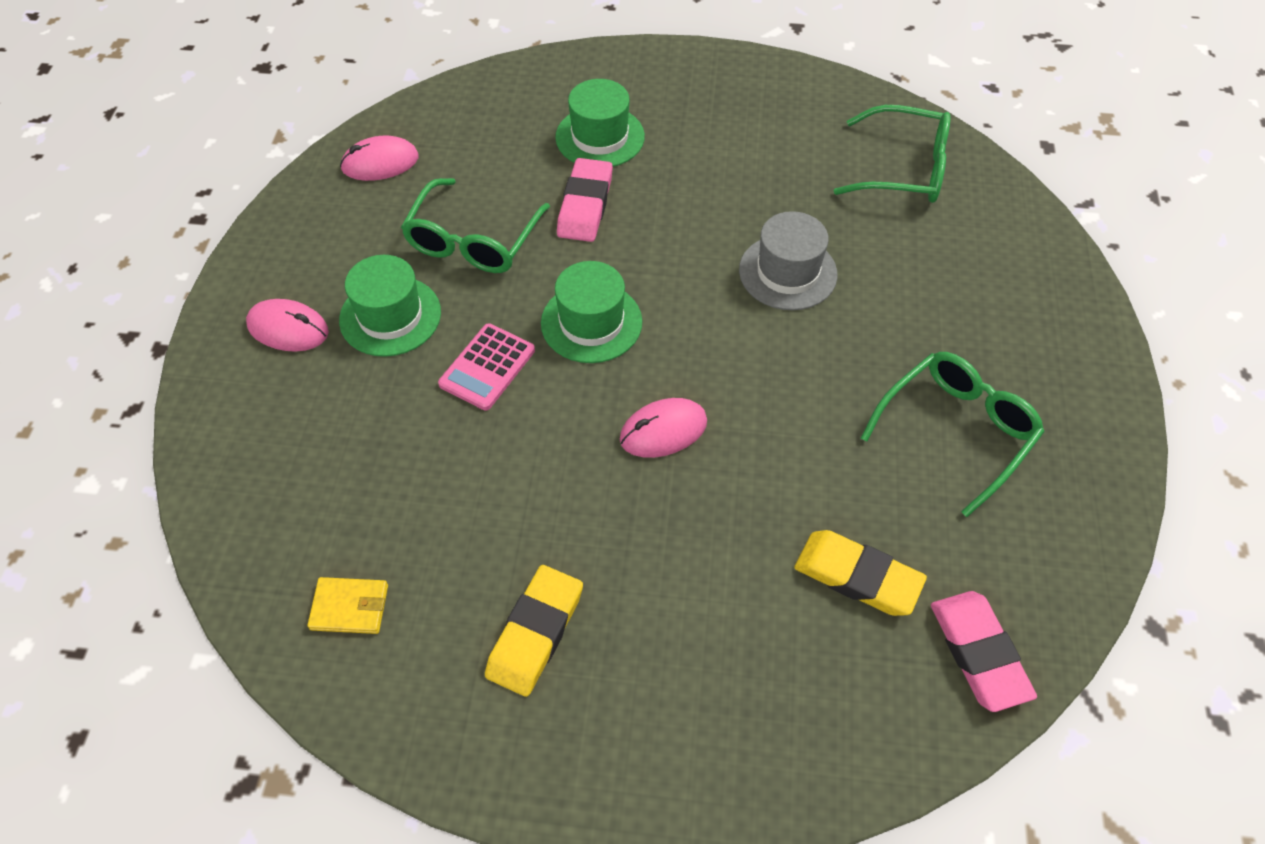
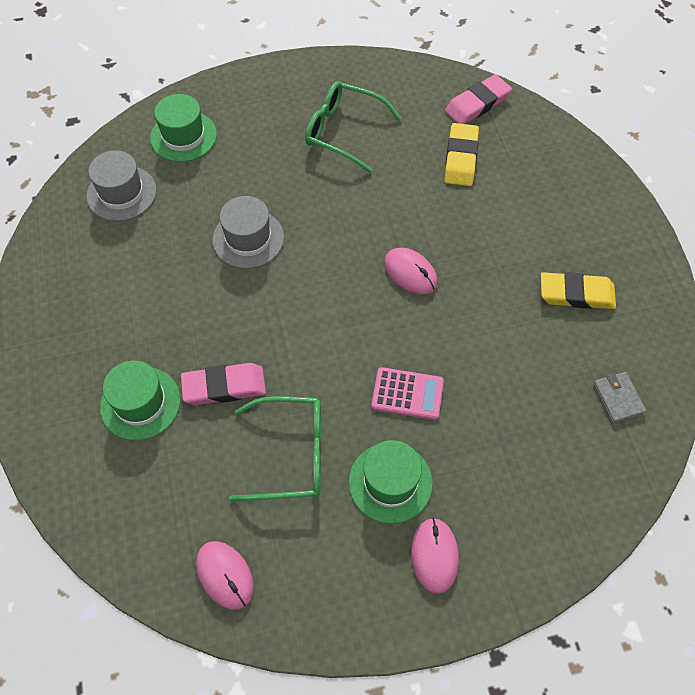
camera: 110 degrees left, 5 degrees up
yellow wallet [307,577,388,634] -> grey wallet [593,372,646,423]
green hat [541,261,642,363] -> green hat moved to [150,94,217,162]
green glasses [834,105,951,203] -> grey hat [86,150,156,221]

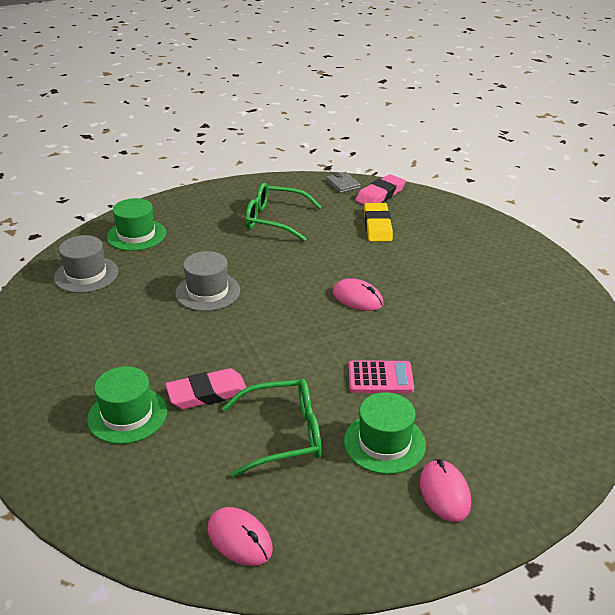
camera: 10 degrees left, 25 degrees down
yellow eraser [541,272,616,309] -> none
grey wallet [593,372,646,423] -> grey wallet moved to [326,172,361,193]

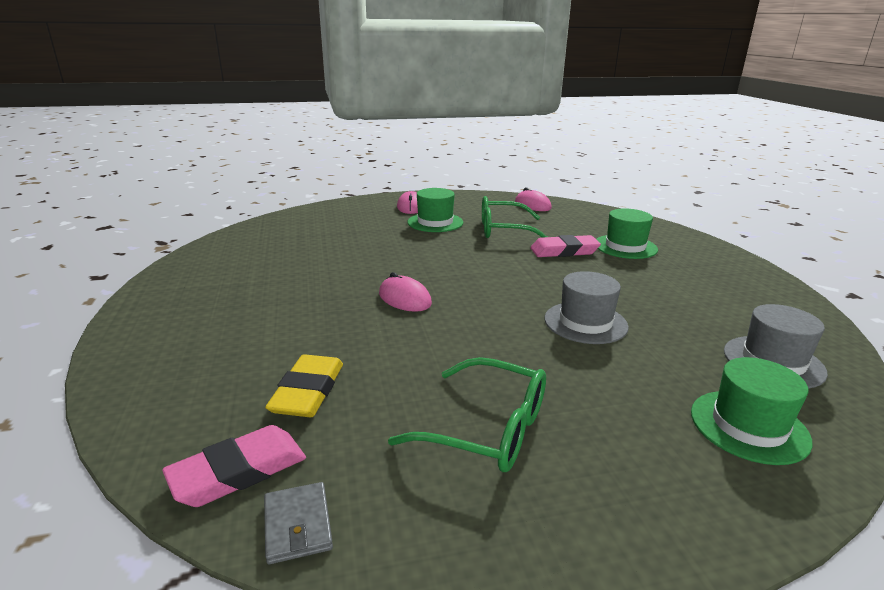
camera: 170 degrees left, 10 degrees down
pink calculator [348,361,414,393] -> none

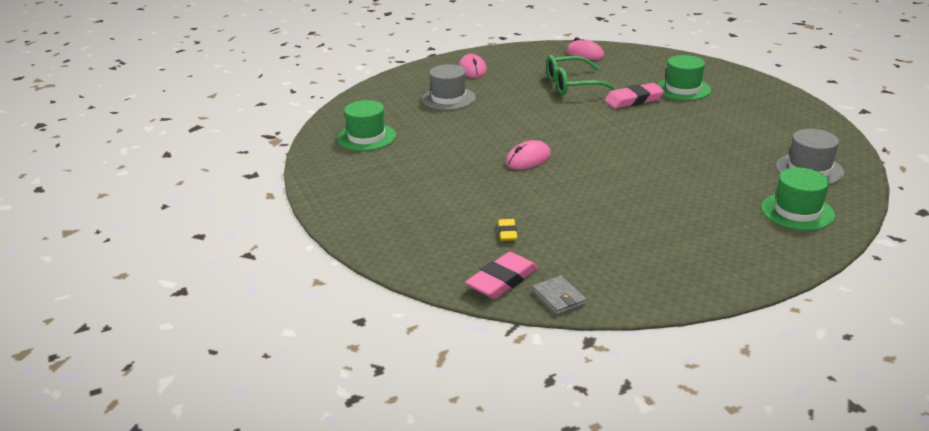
camera: 10 degrees left, 5 degrees up
yellow eraser [265,354,343,417] -> yellow eraser [498,219,518,241], size x0.55
pink mouse [379,272,432,312] -> pink mouse turned 75 degrees counterclockwise [506,140,551,169]
green glasses [388,357,546,472] -> none
green hat [407,188,463,232] -> green hat moved to [337,100,396,151]
grey hat [544,271,629,344] -> grey hat moved to [422,64,476,110]

